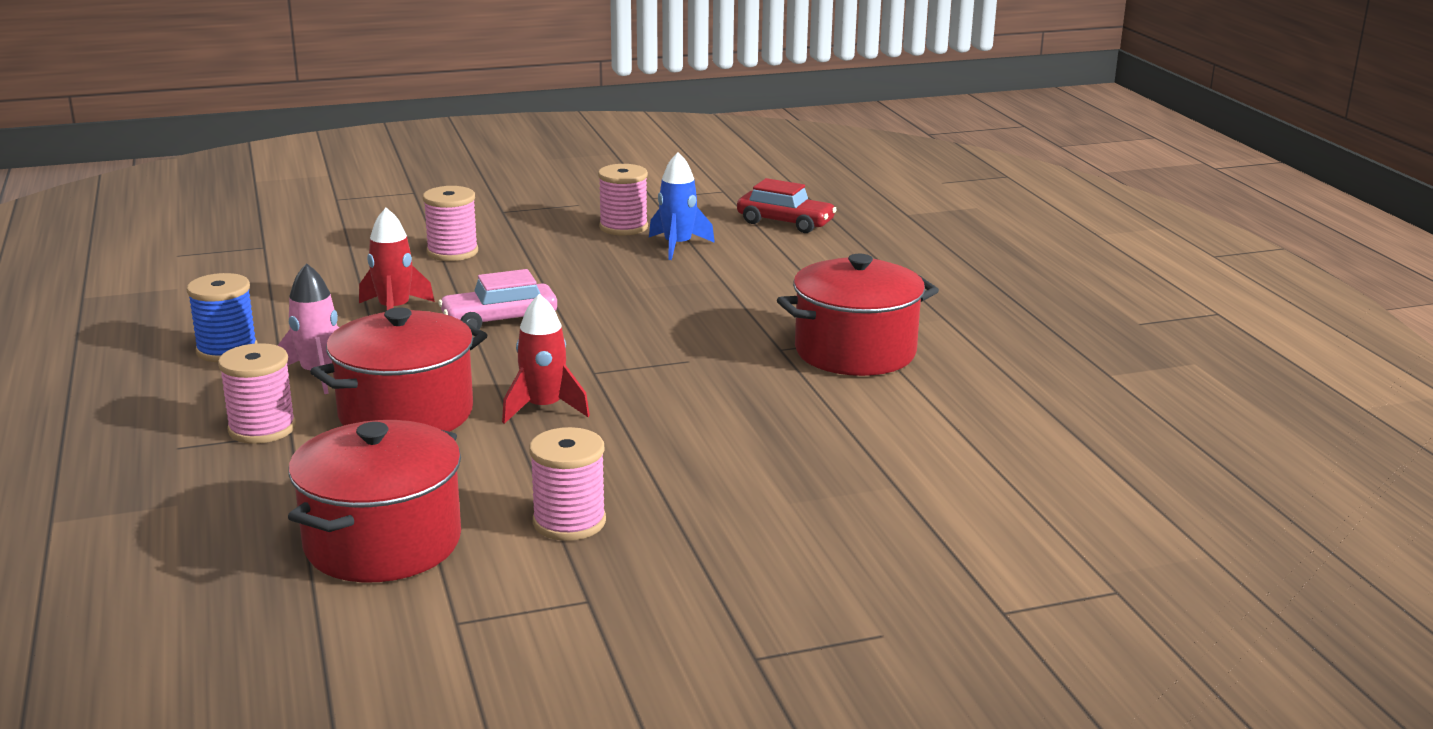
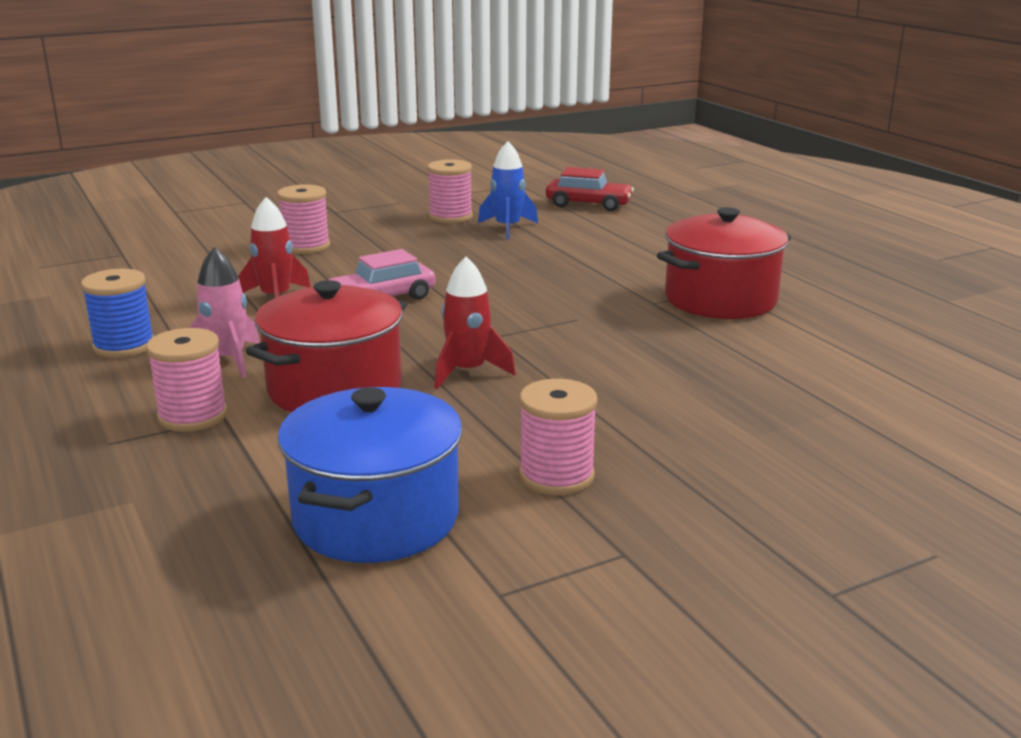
camera: 10 degrees left, 0 degrees up
red pot [288,420,461,582] -> blue pot [278,387,462,563]

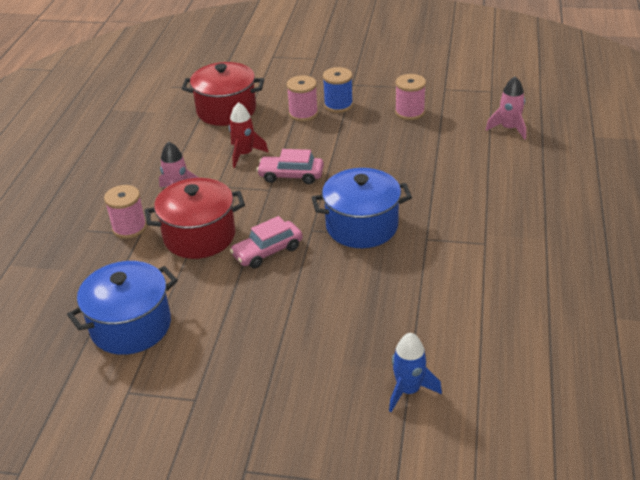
camera: 40 degrees right, 15 degrees up
blue spool [81,268,154,358] -> blue spool moved to [323,67,353,113]
red rocket [434,257,516,389] -> pink car [230,216,303,268]
blue rocket [478,141,538,239] -> blue rocket moved to [389,333,442,412]
pink spool [519,379,598,495] -> none
red car [546,167,634,211] -> pink rocket [486,76,526,140]
red pot [657,207,791,319] -> red pot moved to [182,62,264,126]
none -> blue pot [311,168,412,248]

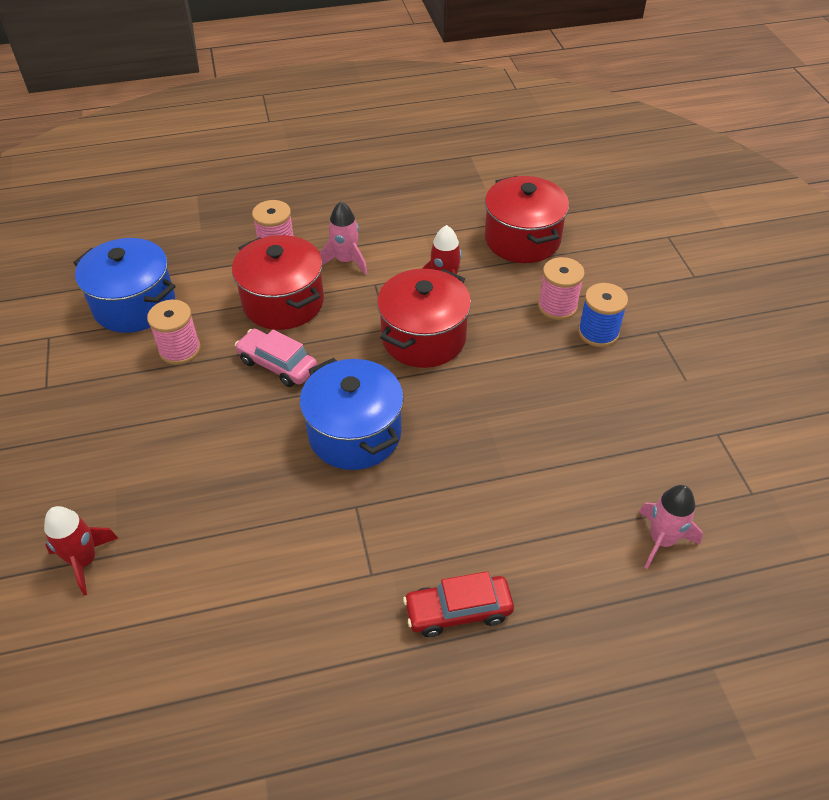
camera: 65 degrees right, 10 degrees up
pink car [257,149,324,184] -> red pot [377,269,471,368]
blue rocket [389,333,442,412] -> red rocket [44,506,119,596]
pink spool [395,74,426,120] -> pink spool moved to [147,300,201,365]
none -> red car [403,571,514,637]

